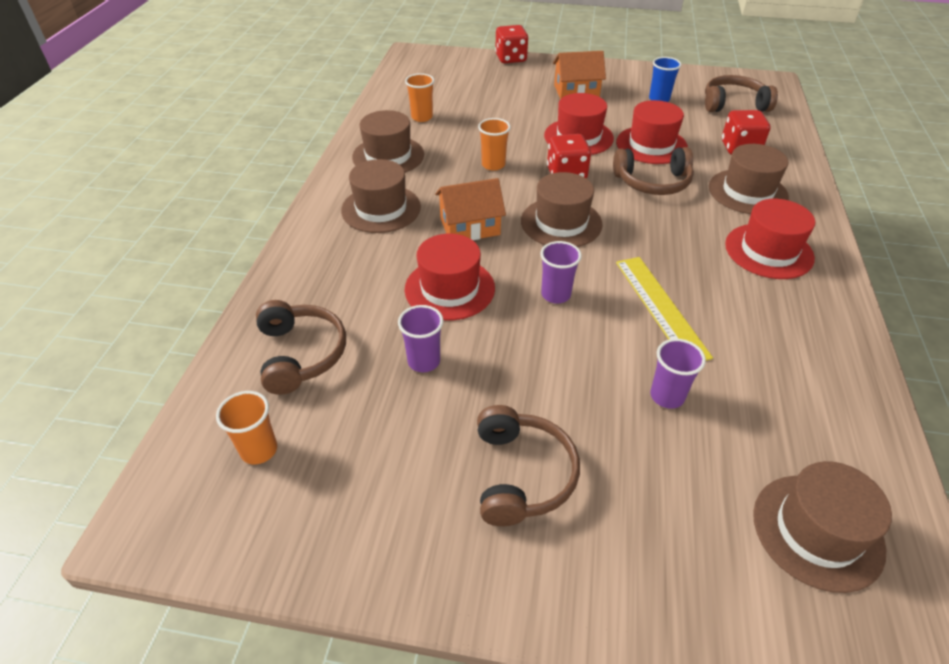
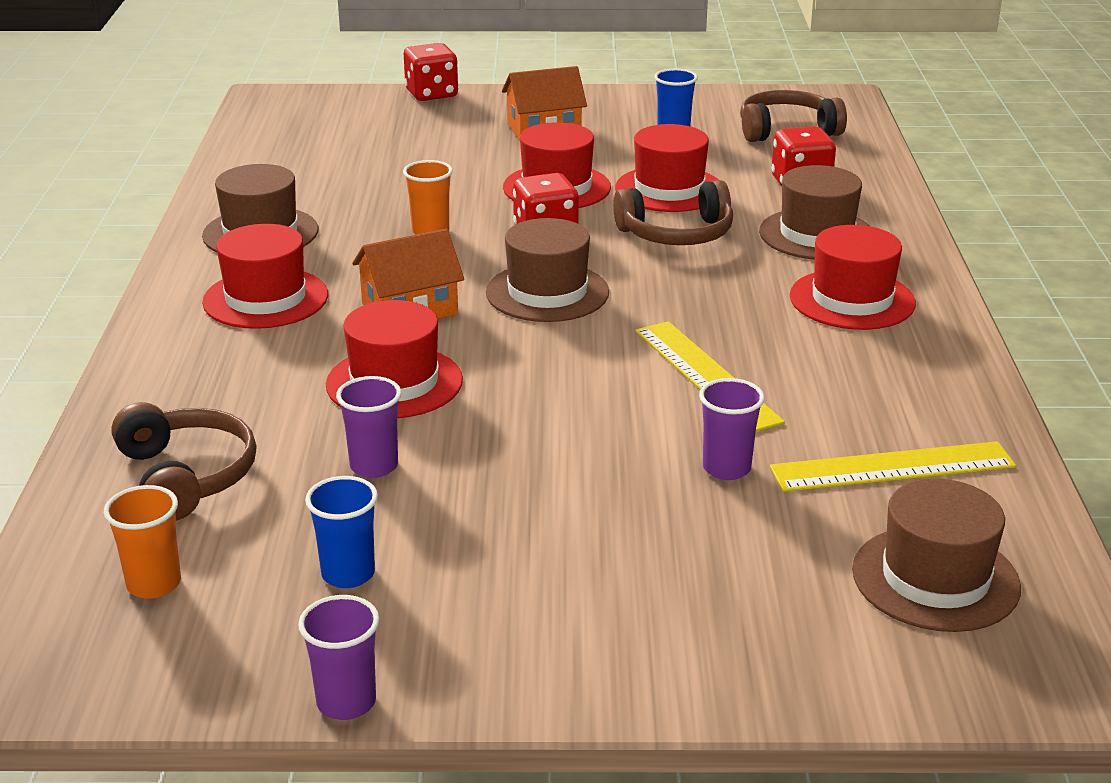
camera: 10 degrees left, 15 degrees down
brown hat [341,159,421,233] -> red hat [202,224,328,329]
orange cup [405,73,435,122] -> none
brown headphones [477,405,580,526] -> none
purple cup [540,241,582,304] -> purple cup moved to [298,595,379,720]
none -> blue cup [305,476,378,588]
none -> yellow ruler [770,441,1016,492]

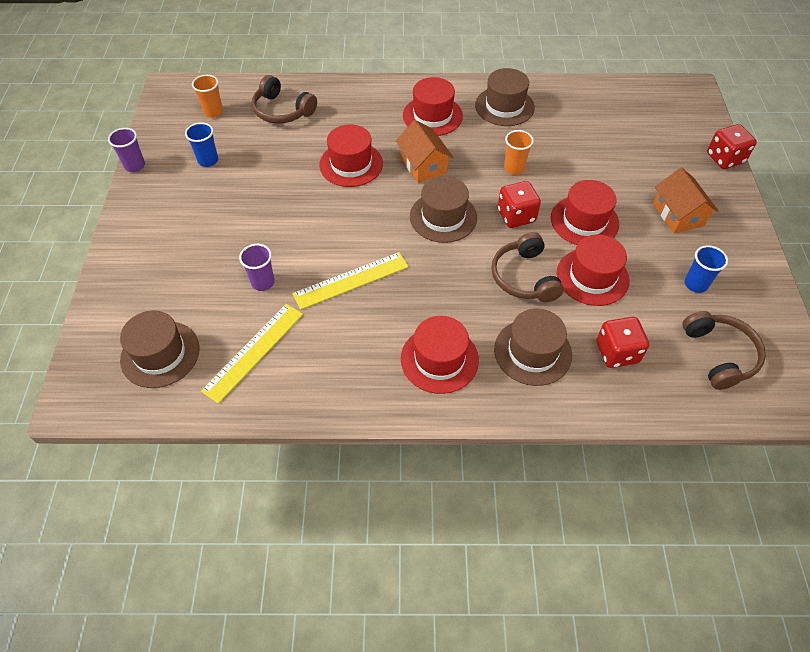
camera: 90 degrees right, 25 degrees up
brown headphones [111,402,257,521] -> brown headphones turned 60 degrees clockwise [252,75,317,124]
purple cup [336,376,401,478] -> none
yellow ruler [770,441,1016,492] -> yellow ruler turned 45 degrees clockwise [201,304,303,404]

